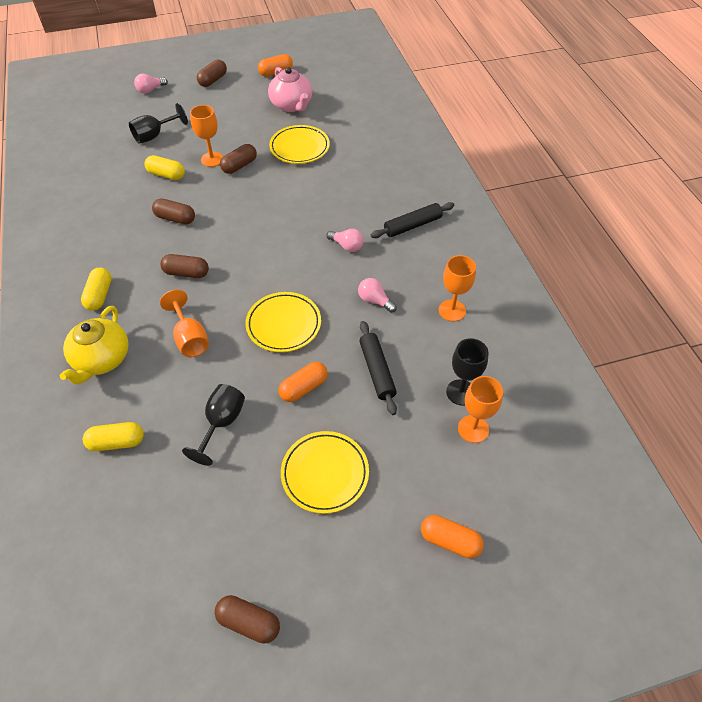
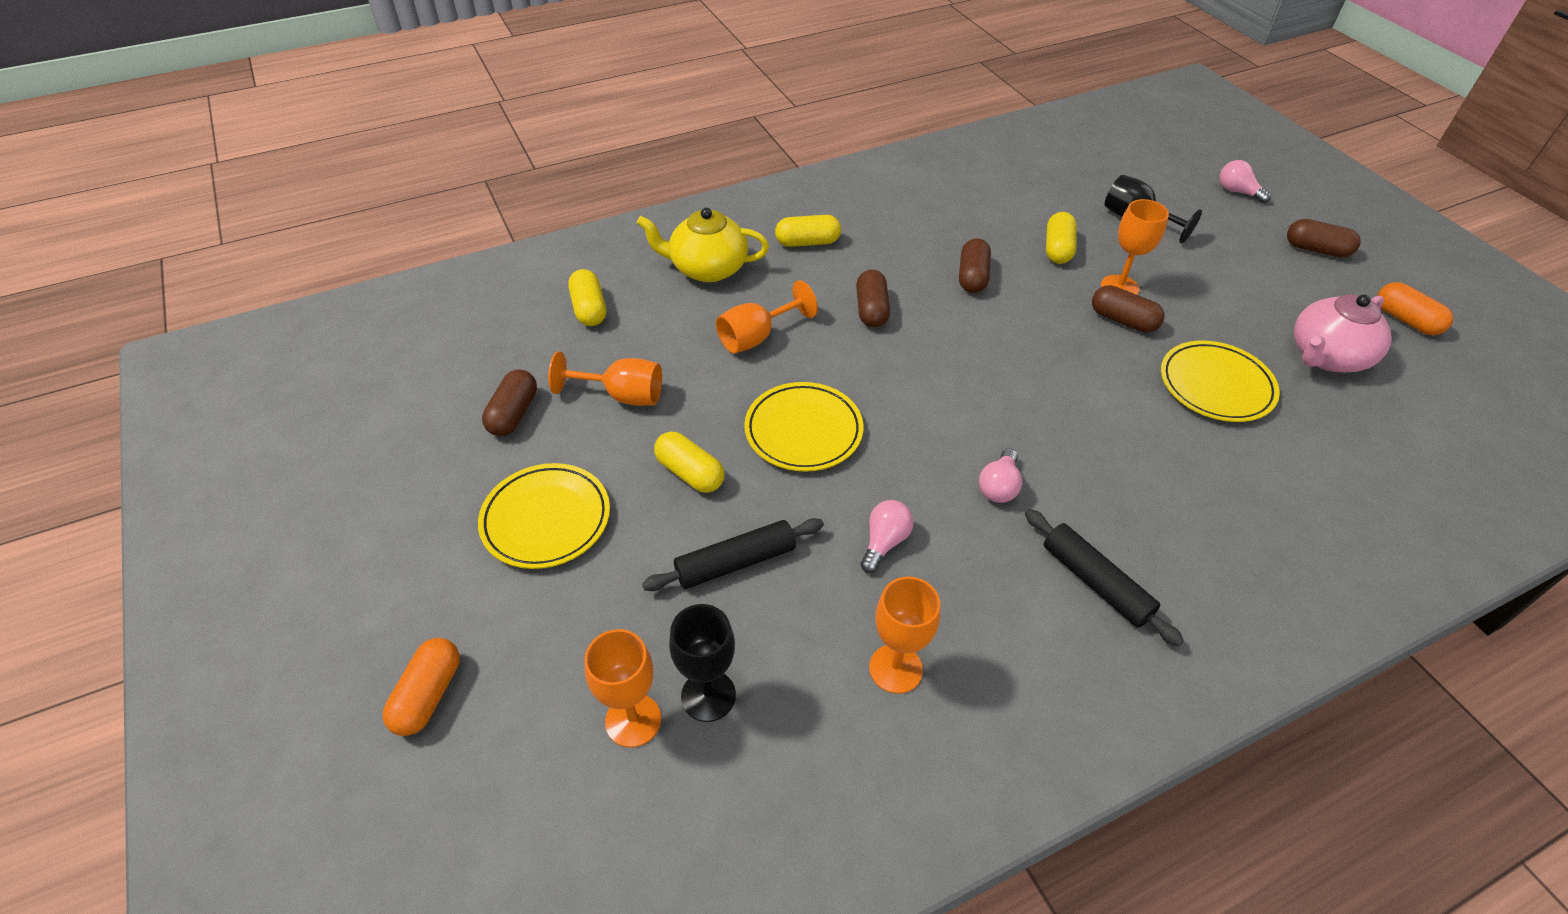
camera: 80 degrees right, 5 degrees down
black goblet [182,384,245,466] -> orange goblet [548,351,662,406]
brown capsule [215,595,280,644] -> brown capsule moved to [482,369,537,436]
orange capsule [278,362,328,402] -> yellow capsule [654,432,725,493]

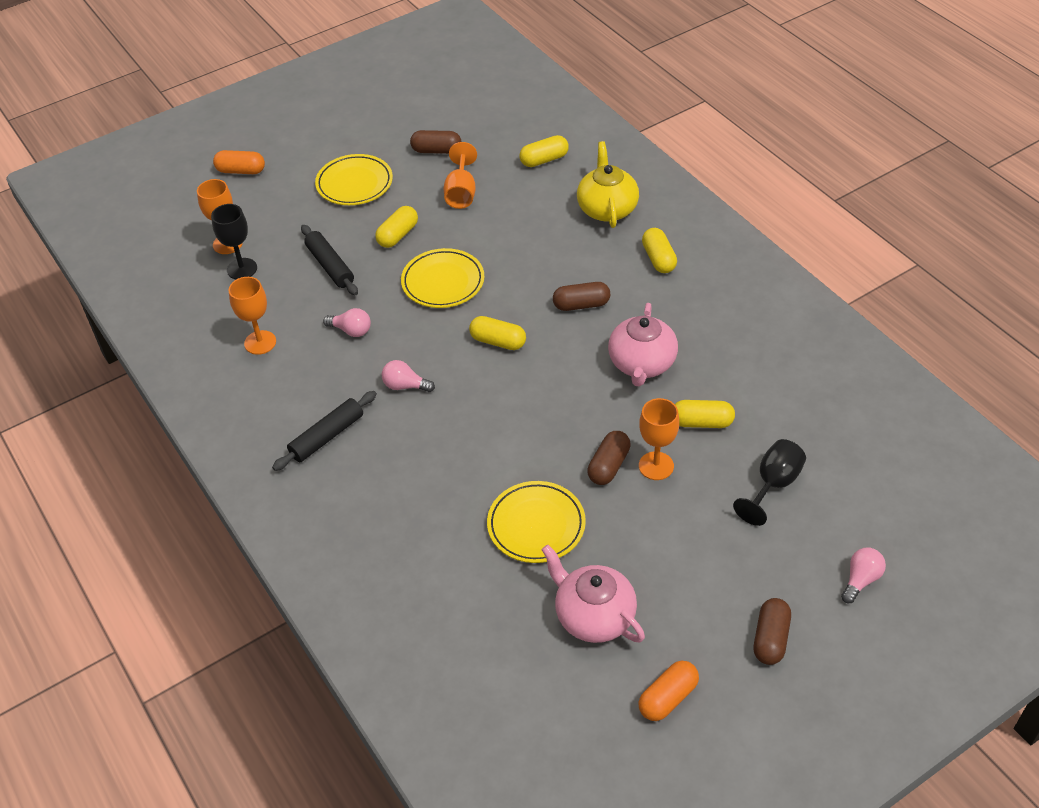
camera: 85 degrees right, 0 degrees up
orange goblet [716,280,818,354] -> none
brown capsule [959,238,991,293] -> pink teapot [608,303,678,386]
none -> yellow capsule [469,316,526,350]

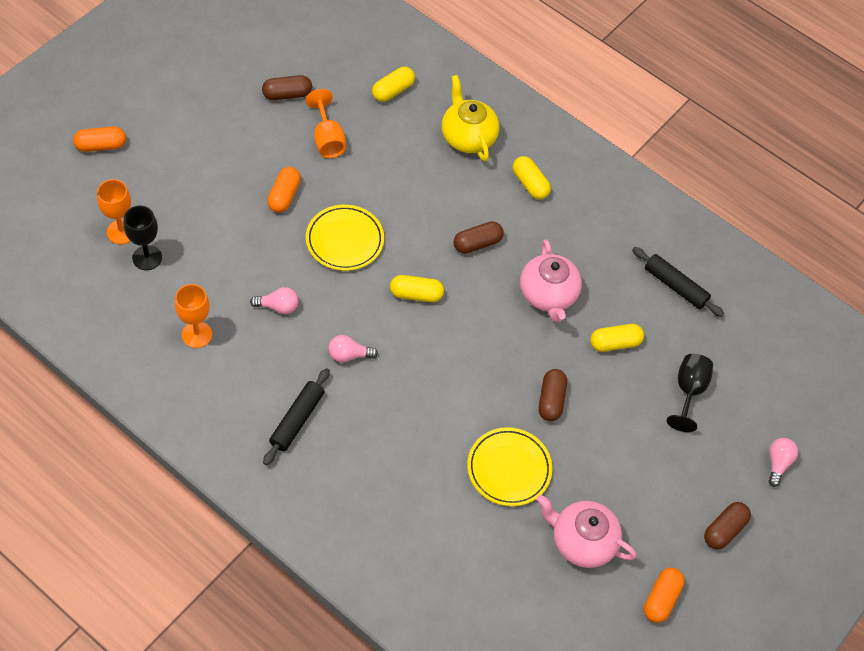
camera: 25 degrees left, 10 degrees up
black rolling pin [301,225,358,295] -> black rolling pin moved to [632,247,724,317]
yellow plate [315,154,393,205] -> none
yellow capsule [375,206,418,248] -> orange capsule [267,167,301,213]
orange goblet [639,398,679,480] -> none
brown capsule [754,598,791,665] -> brown capsule turned 45 degrees clockwise [704,502,751,549]

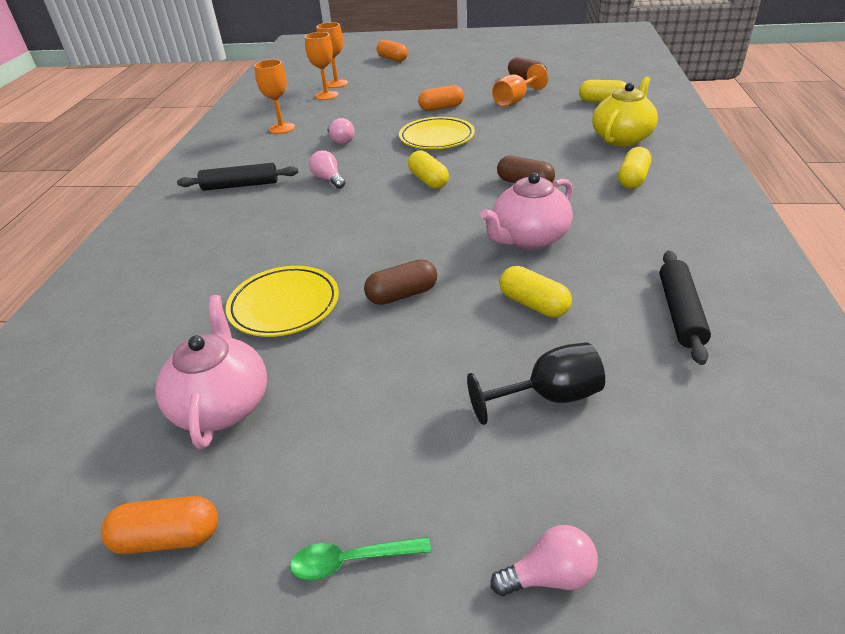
camera: 65 degrees right, 20 degrees down
black goblet [124,206,162,270] -> orange goblet [305,32,338,100]
brown capsule [704,502,751,549] -> green spoon [290,537,431,581]

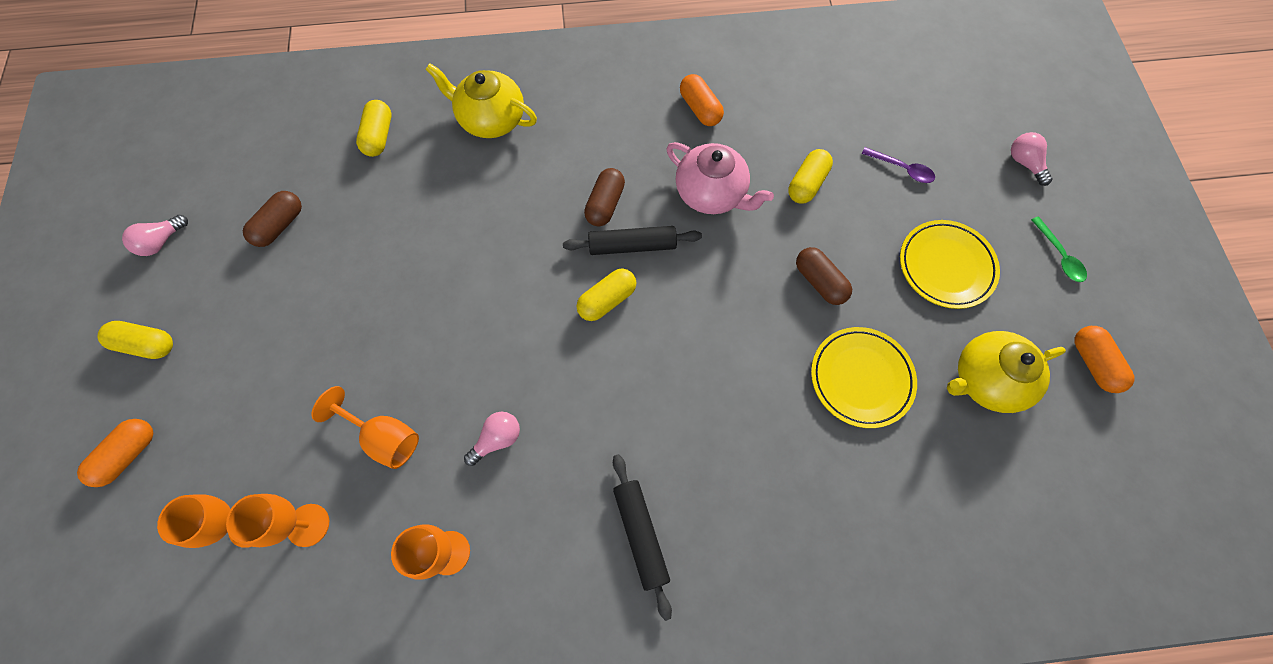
camera: 105 degrees left, 30 degrees up
pink teapot [155,295,267,449] -> yellow teapot [947,331,1066,413]
pink light bulb [309,150,345,189] -> pink light bulb moved to [122,215,188,256]
yellow plate [399,117,475,149] -> yellow plate moved to [900,220,1000,309]
orange capsule [418,85,464,111] -> orange capsule moved to [680,74,724,126]
black goblet [467,342,605,425] -> purple spoon [862,147,935,183]
orange goblet [492,64,548,107] -> orange goblet moved to [312,386,419,469]
yellow capsule [618,147,652,189] -> yellow capsule moved to [98,321,173,359]
black rolling pin [659,251,711,365] -> black rolling pin moved to [563,226,702,255]

